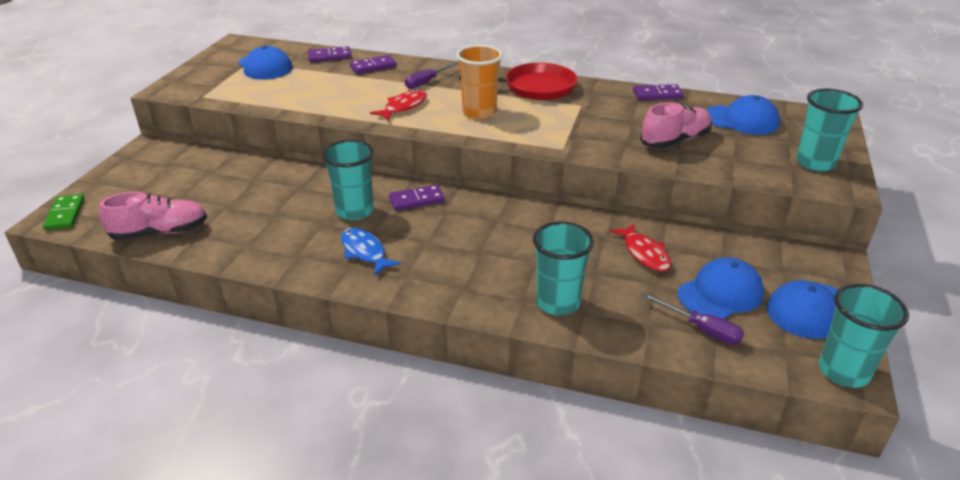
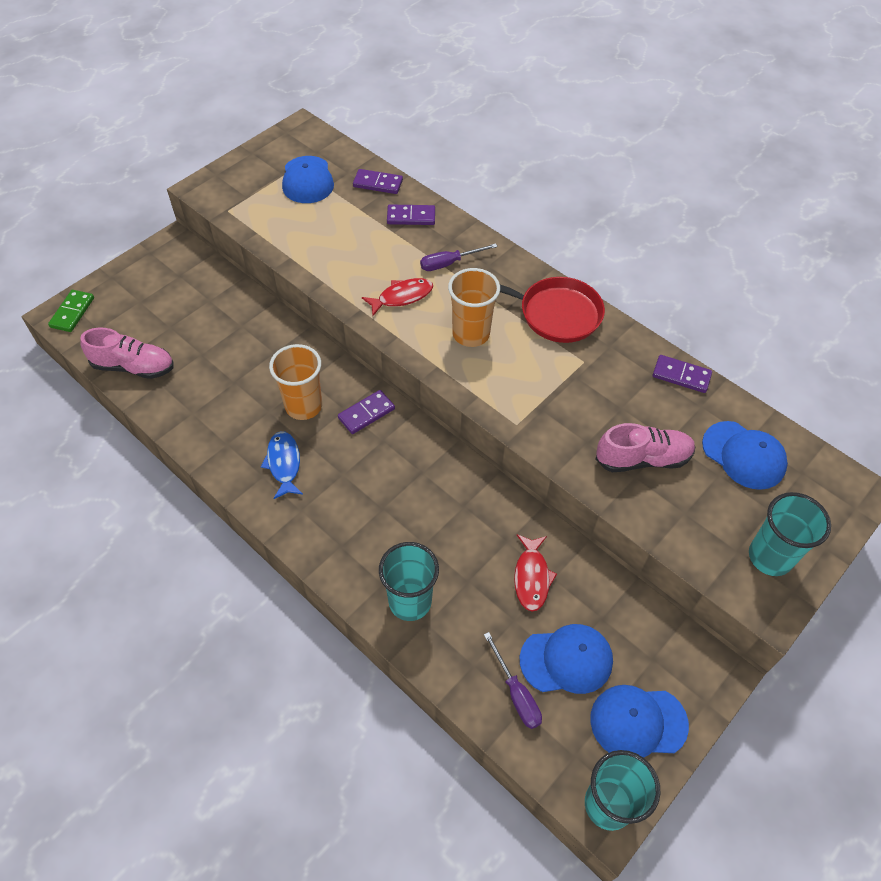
camera: 25 degrees right, 20 degrees up
turquoise cup [322,140,374,221] -> orange cup [269,344,322,420]
purple domino [389,185,445,211] -> purple domino turned 45 degrees counterclockwise [338,390,395,434]

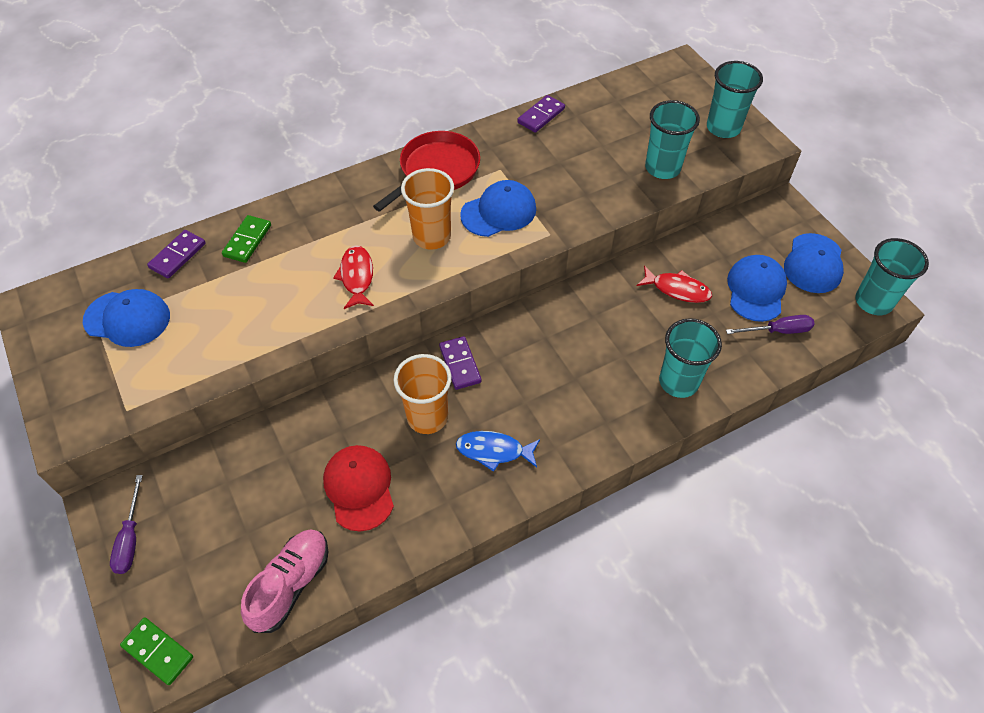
camera: 70 degrees left, 0 degrees up
purple domino [387,204,435,225] -> green domino [222,215,271,263]
purple screwdriver [420,243,498,271] -> purple screwdriver moved to [110,475,143,574]
pink shoe [595,423,696,472] -> none
blue cap [702,421,788,490] -> blue cap moved to [460,180,536,237]
none -> red cap [323,445,394,531]
none -> turquoise cup [645,100,700,179]

